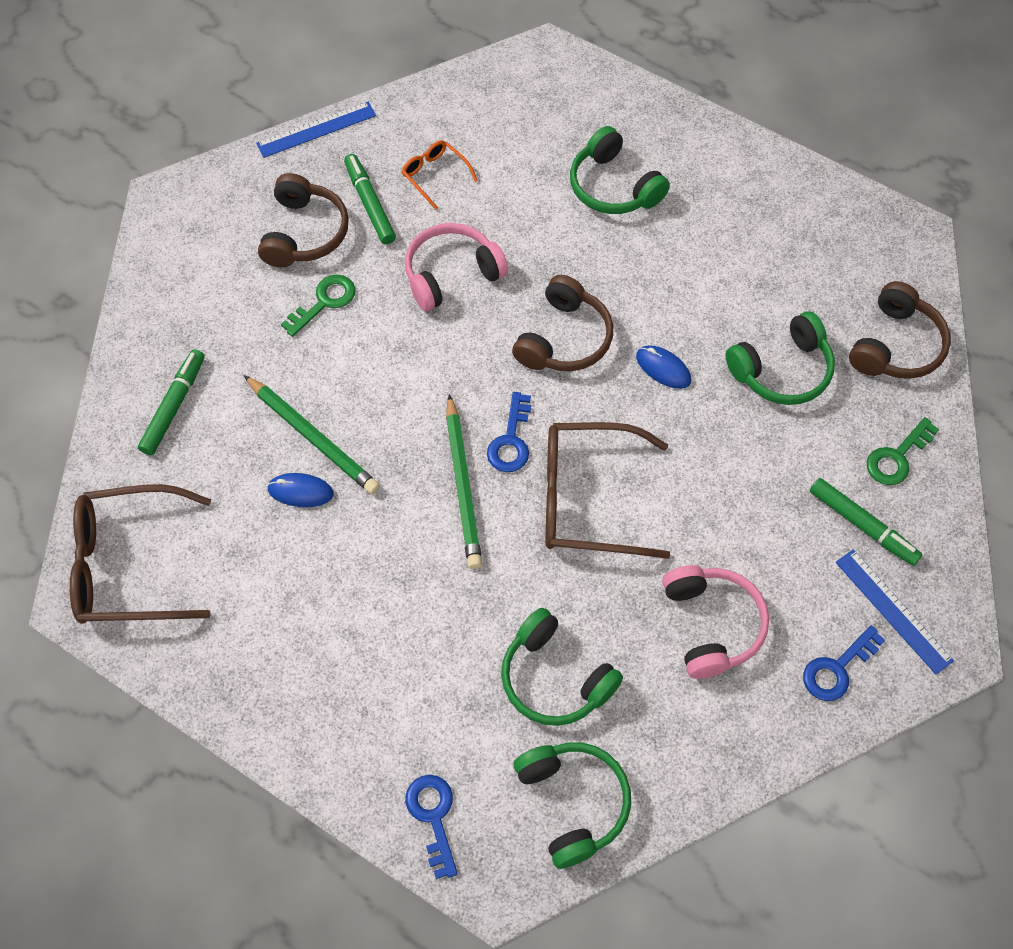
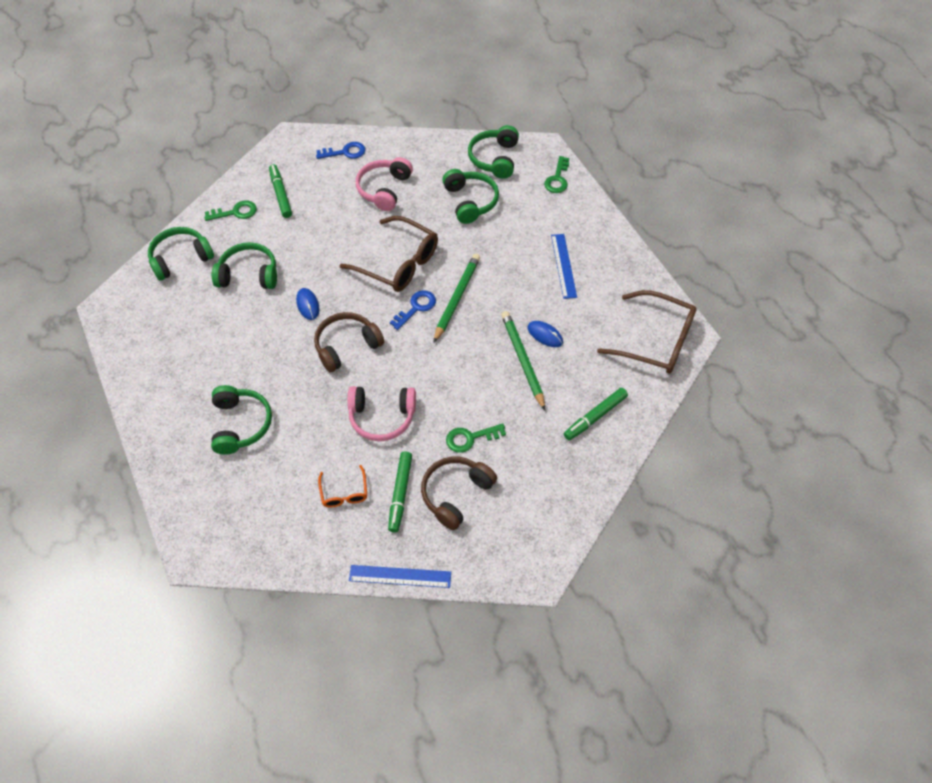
camera: 150 degrees left, 5 degrees down
blue key [405,775,458,879] -> green key [544,156,569,193]
blue ruler [835,549,954,675] -> blue ruler moved to [551,234,577,299]
brown headphones [849,281,951,379] -> green headphones [148,227,214,281]

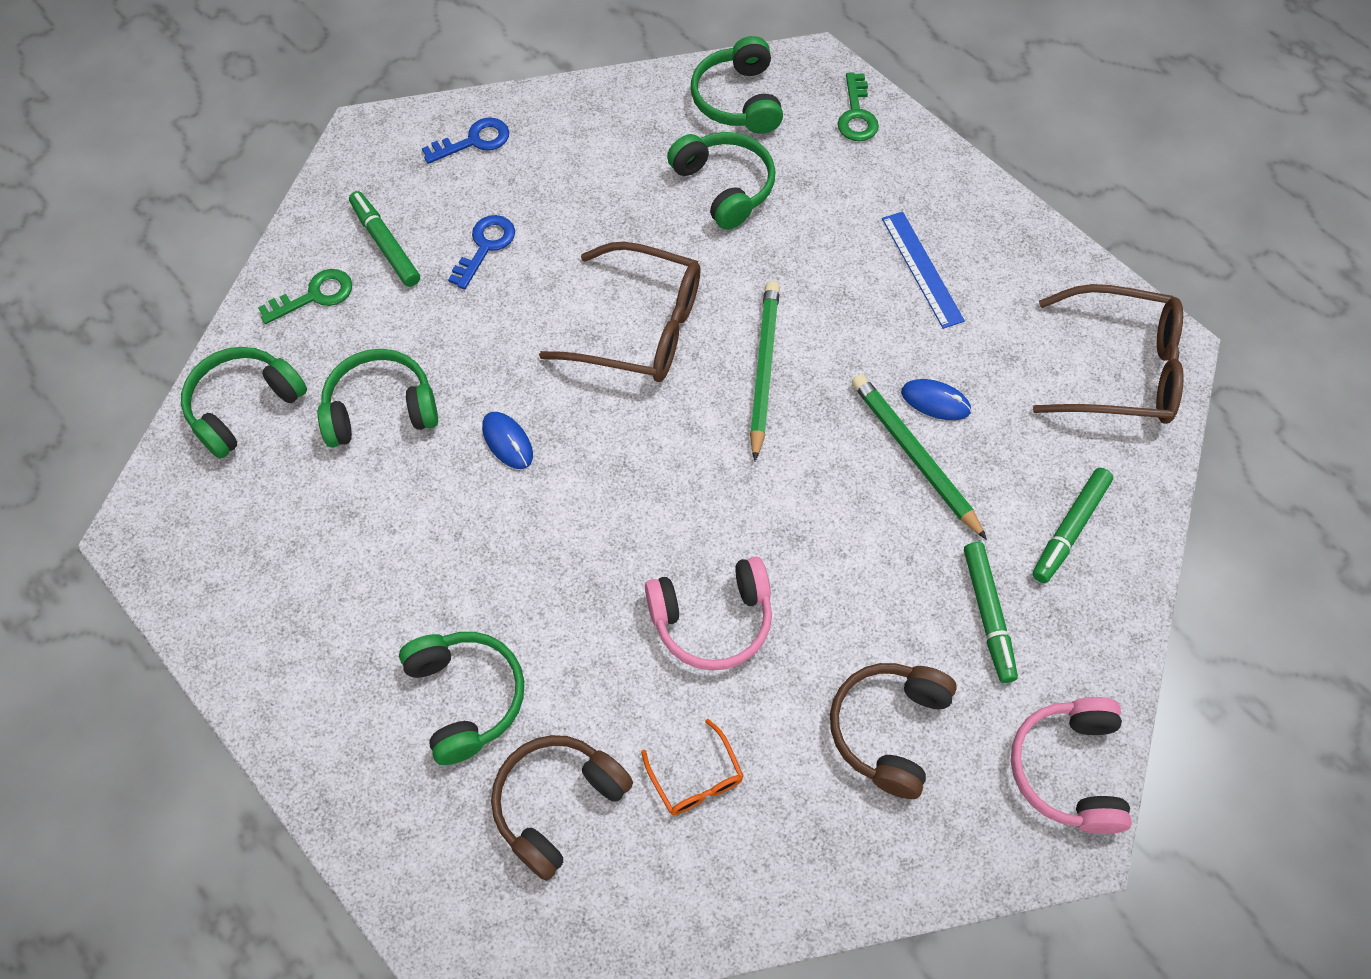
camera: 15 degrees left, 5 degrees up
brown headphones [314,312,384,372] -> brown headphones moved to [491,735,633,881]
blue ruler [349,565,451,588] -> none
pink headphones [356,157,413,211] -> pink headphones moved to [1011,697,1132,834]
green marker [388,451,412,532] -> green marker moved to [964,542,1018,683]
blue key [390,290,436,330] -> blue key moved to [448,215,515,289]
green key [446,423,506,453] -> none

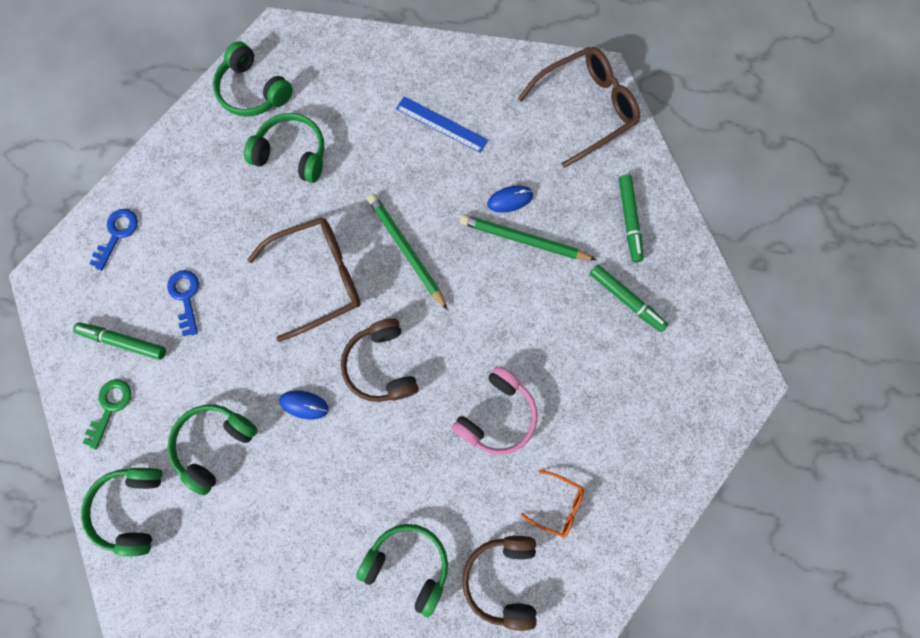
camera: 40 degrees left, 15 degrees up
brown headphones [830,663,957,799] -> brown headphones moved to [341,318,419,402]
green key [838,72,879,141] -> none
pink headphones [1011,697,1132,834] -> none

